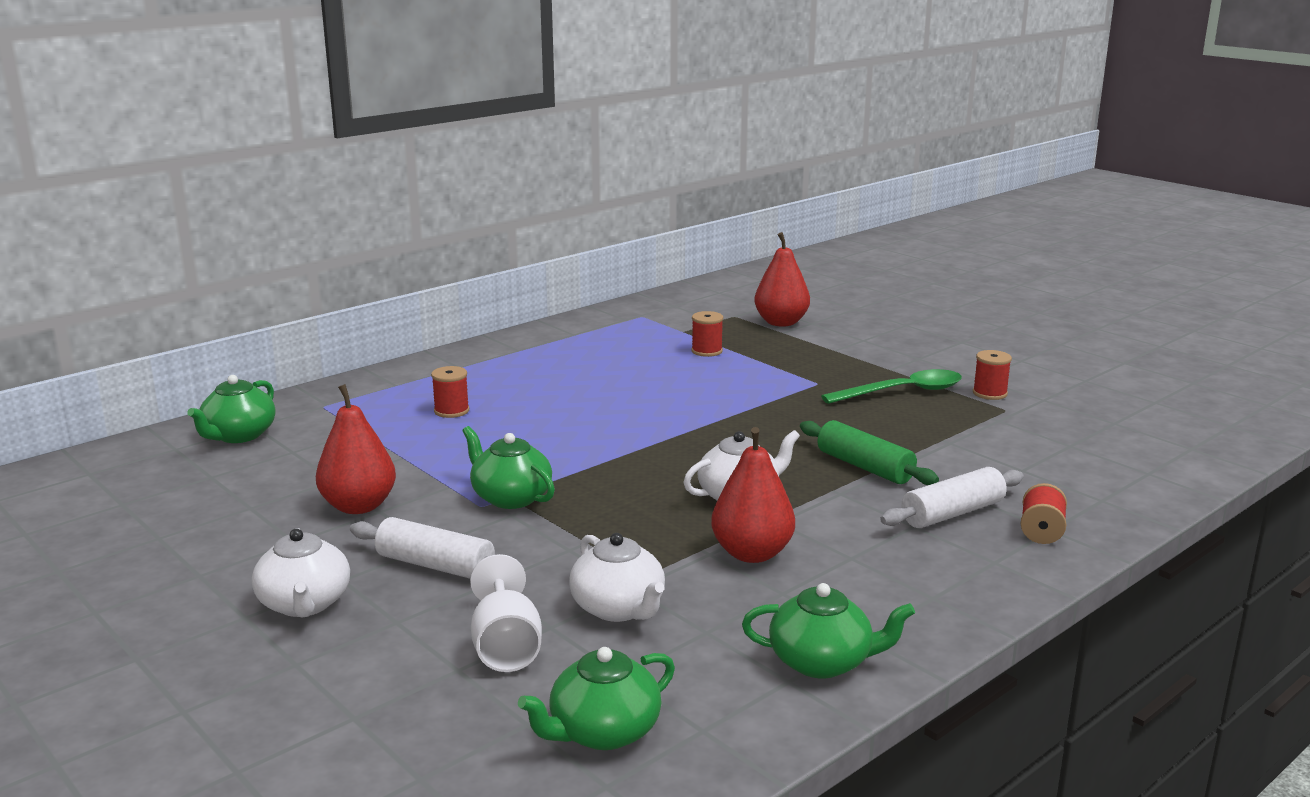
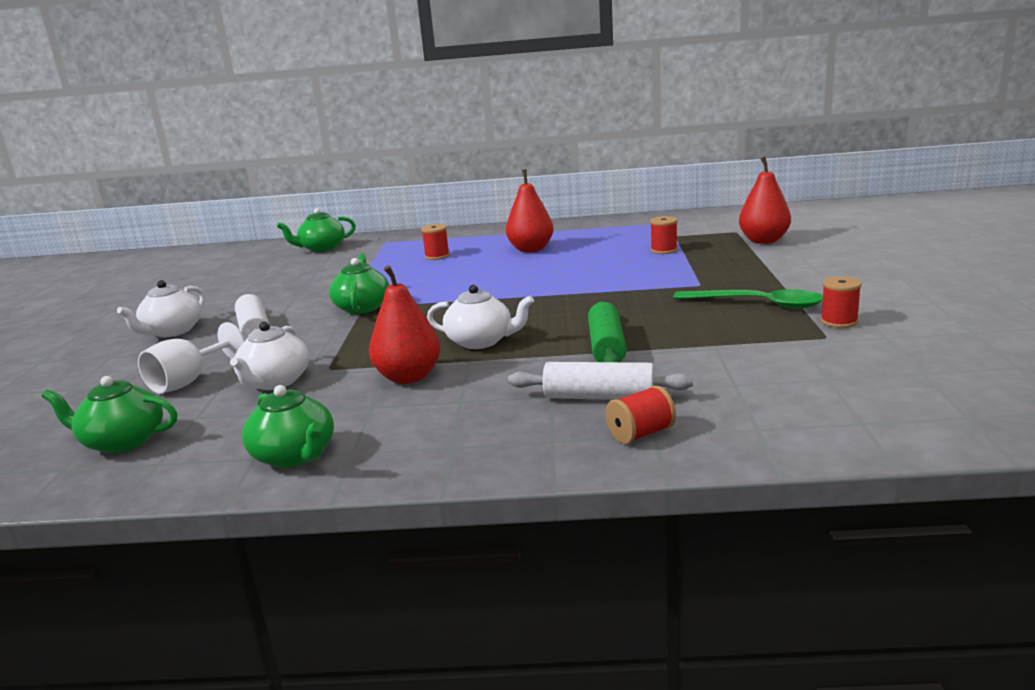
camera: 45 degrees right, 0 degrees up
red pear [316,384,396,514] -> red pear moved to [506,169,554,252]

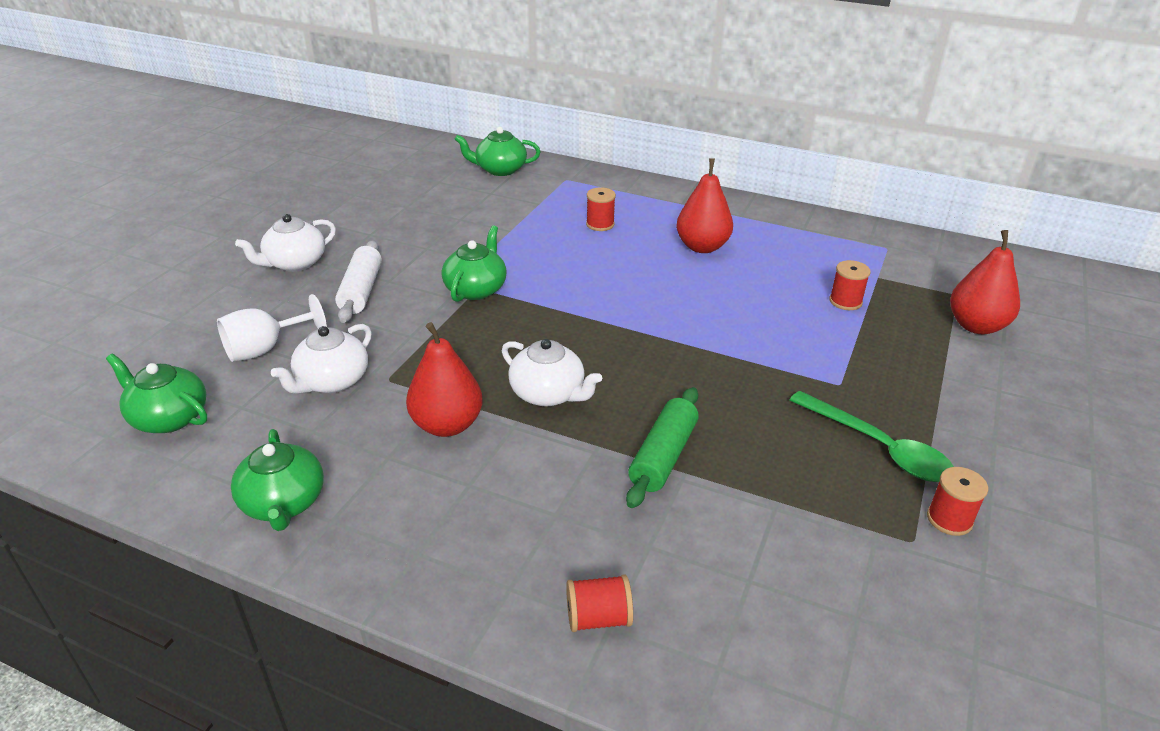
camera: 20 degrees right, 15 degrees up
white rolling pin [508,362,693,400] -> none

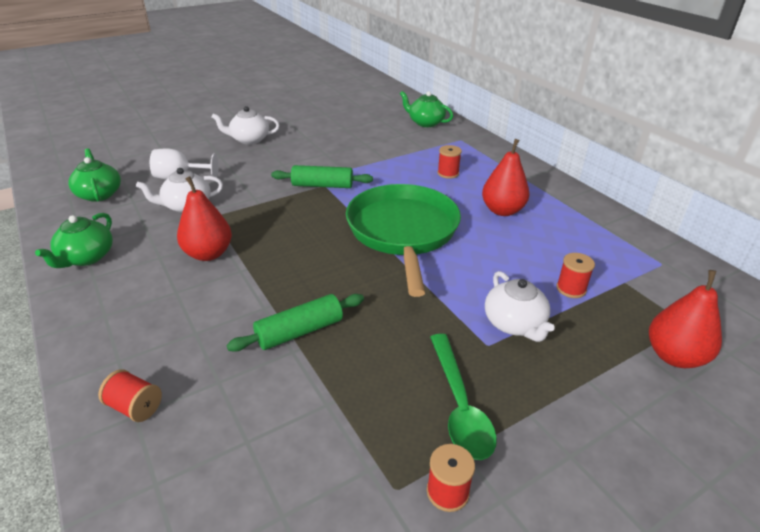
camera: 35 degrees right, 0 degrees up
white rolling pin [335,240,382,323] -> none
green teapot [441,225,507,302] -> green rolling pin [271,165,373,188]
white teapot [502,339,602,406] -> white teapot moved to [485,271,555,342]
none -> green pan [346,184,461,297]

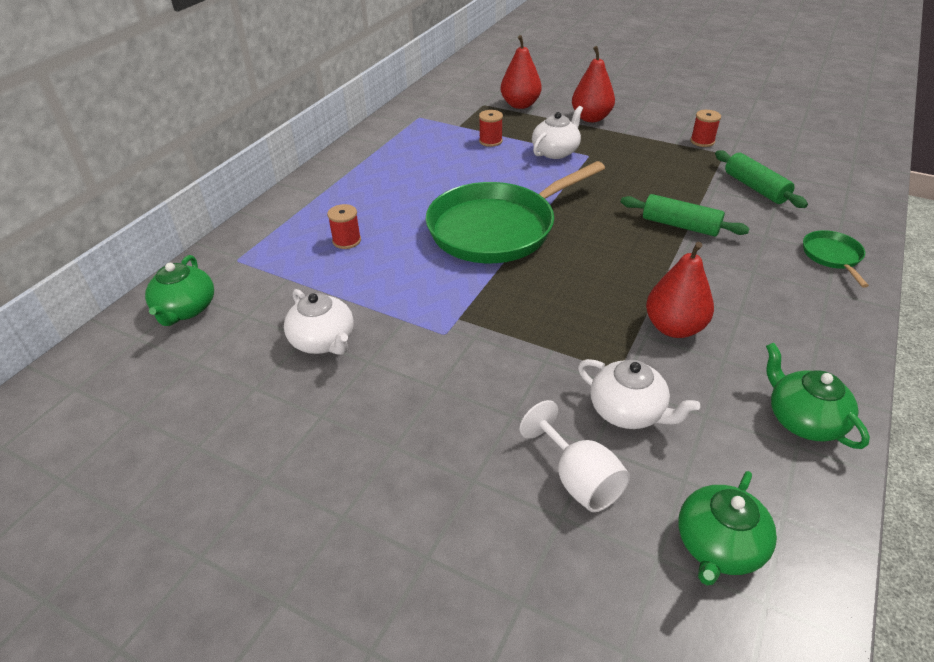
camera: 120 degrees left, 5 degrees up
green teapot [35,213,113,268] -> green teapot turned 105 degrees counterclockwise [766,343,870,449]
red spool [98,369,162,422] -> green pan [803,230,869,288]
white teapot [212,106,279,145] -> white teapot moved to [284,289,354,355]
green rolling pin [271,165,373,188] -> green rolling pin moved to [715,150,808,208]
green spoon [430,334,497,460] -> none
red pear [482,139,529,216] -> red pear moved to [572,46,615,122]

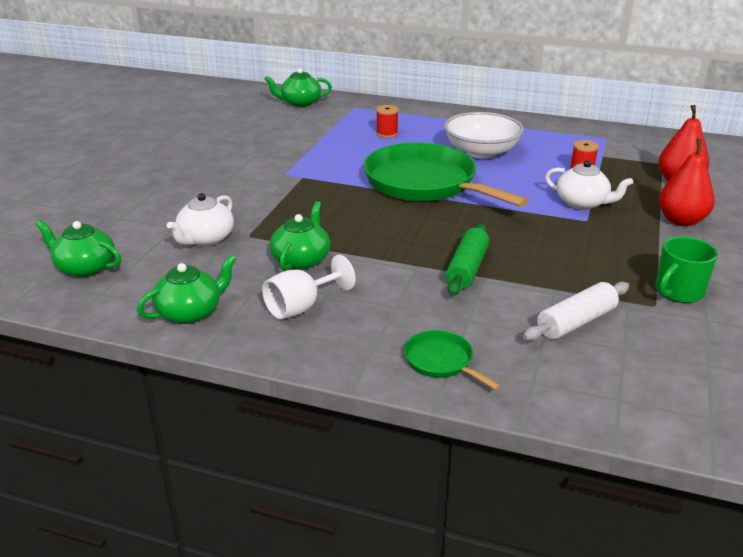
camera: 80 degrees right, 10 degrees down
white teapot [284,289,354,355] -> none
white goblet [520,400,630,512] -> white goblet moved to [262,255,356,319]
red pear [646,242,714,338] -> green teapot [270,201,330,271]
red spool [690,110,721,147] -> green mug [655,237,718,303]
green rolling pin [715,150,808,208] -> white rolling pin [523,282,629,341]
green pan [803,230,869,288] -> green pan turned 120 degrees counterclockwise [404,330,501,390]
none -> white bowl [444,112,524,159]

